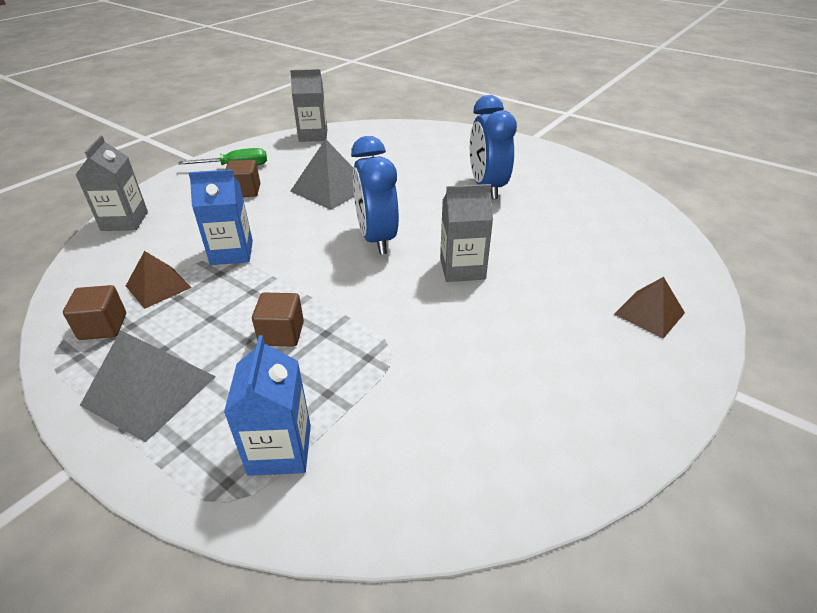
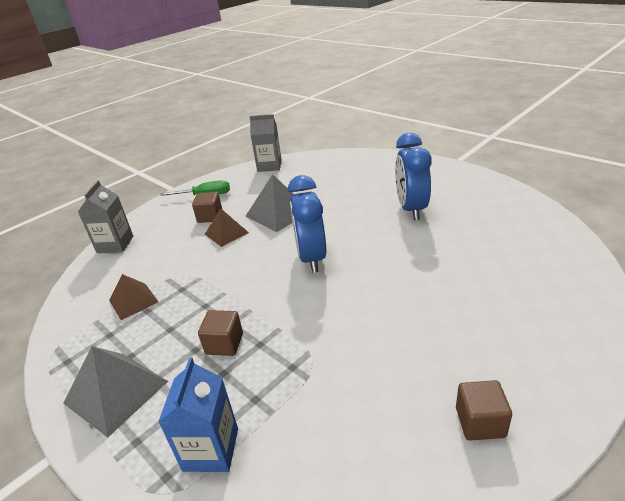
camera: 10 degrees right, 5 degrees down
brown cube [63,285,126,340] -> brown cube moved to [456,380,512,441]
blue carton [188,169,253,265] -> none
grey carton [440,184,493,282] -> none
brown pyramid [614,277,685,339] -> brown pyramid moved to [205,208,249,247]

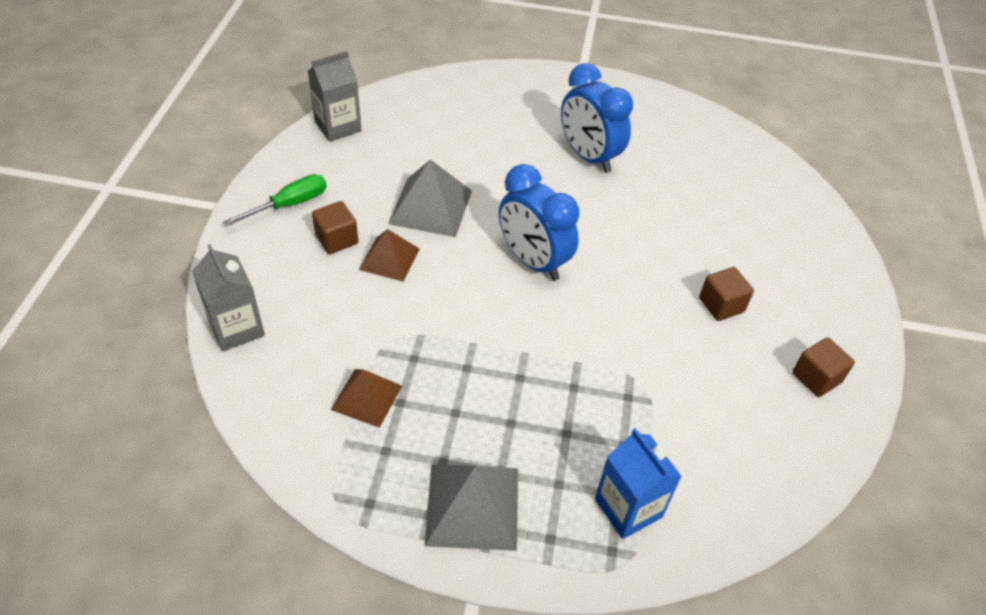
camera: 40 degrees left, 15 degrees up
brown cube [198,310,243,356] -> brown cube moved to [699,267,754,321]

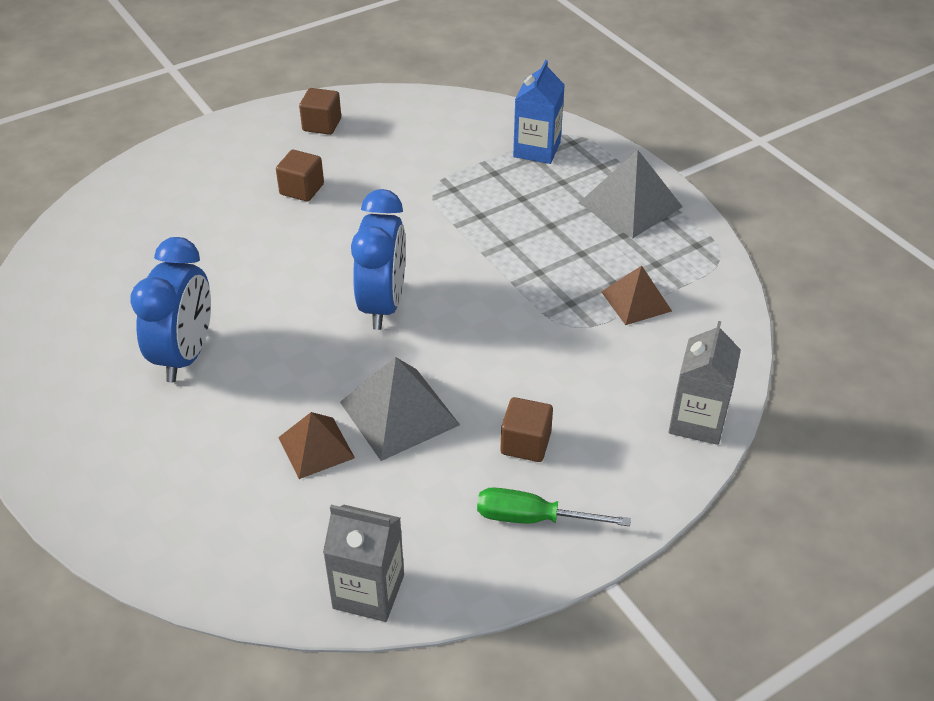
camera: 130 degrees left, 5 degrees down
brown pyramid [359,229,419,281] -> brown pyramid moved to [278,412,355,479]

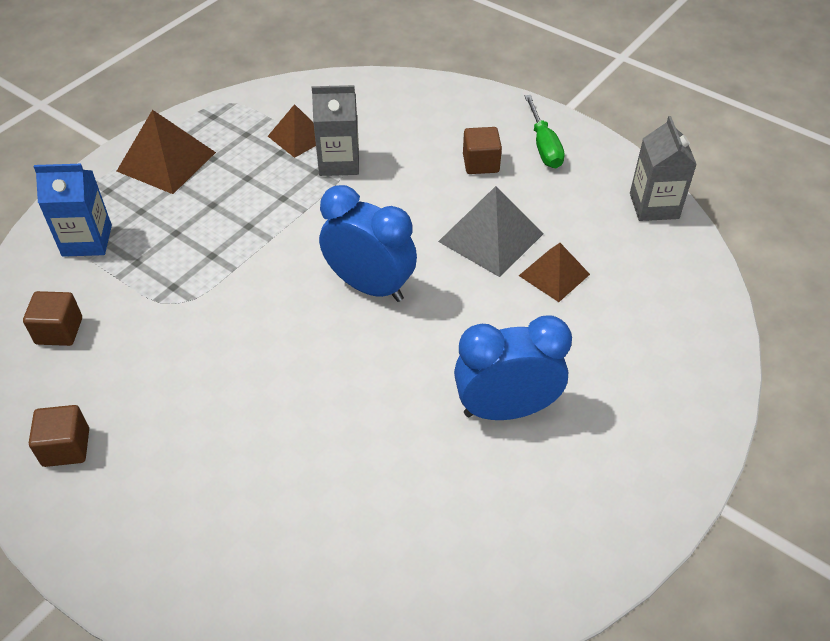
camera: 110 degrees left, 5 degrees up
brown cube [276,150,324,202] -> brown cube moved to [23,291,82,346]
blue clock [351,189,406,330] -> blue clock turned 45 degrees clockwise [319,185,417,302]
grey pyramid [579,150,683,238] -> brown pyramid [117,110,216,194]
grey carton [669,321,741,445] -> grey carton moved to [312,85,359,176]

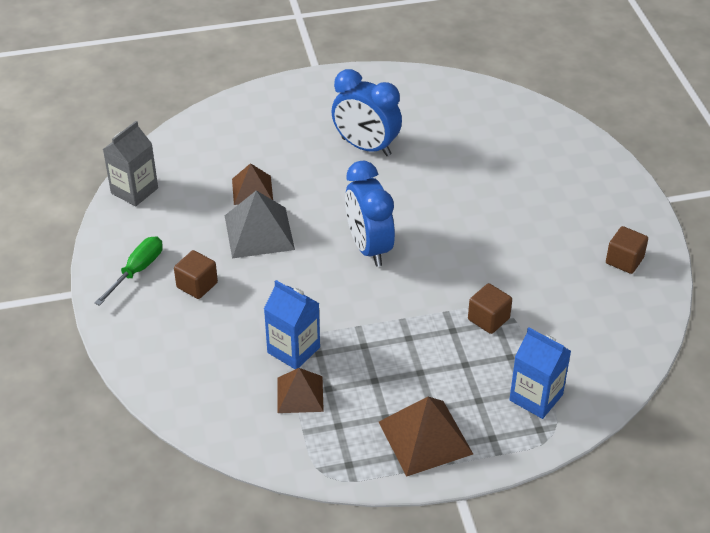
camera: 140 degrees left, 5 degrees down
brown cube [23,291,82,346] -> brown cube moved to [468,283,512,334]
grey carton [312,85,359,176] -> blue carton [264,280,320,369]

